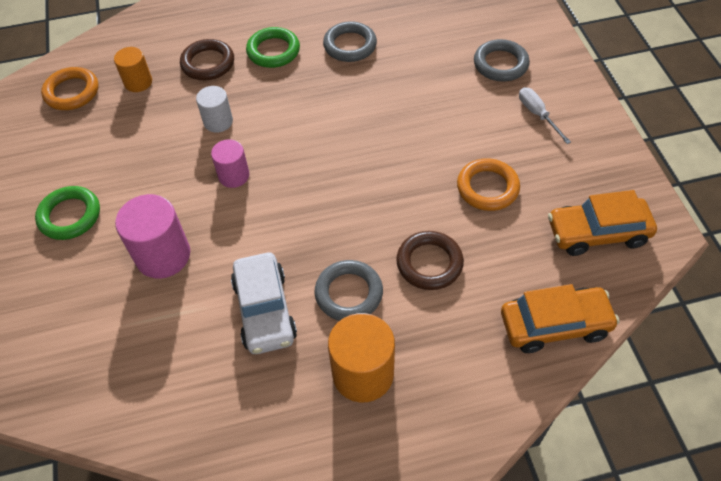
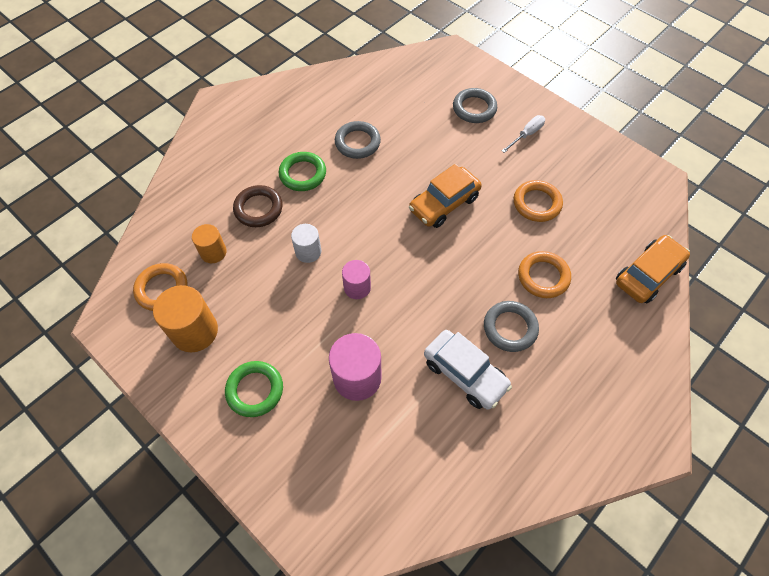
camera: 35 degrees left, 5 degrees up
orange cylinder [328,313,395,402] -> orange cylinder moved to [153,285,218,352]
brown ring [396,231,464,290] -> orange ring [518,251,571,298]
white screwdriver [519,87,571,144] -> white screwdriver turned 105 degrees clockwise [502,115,545,153]
orange car [548,190,657,256] -> orange car moved to [409,164,482,228]

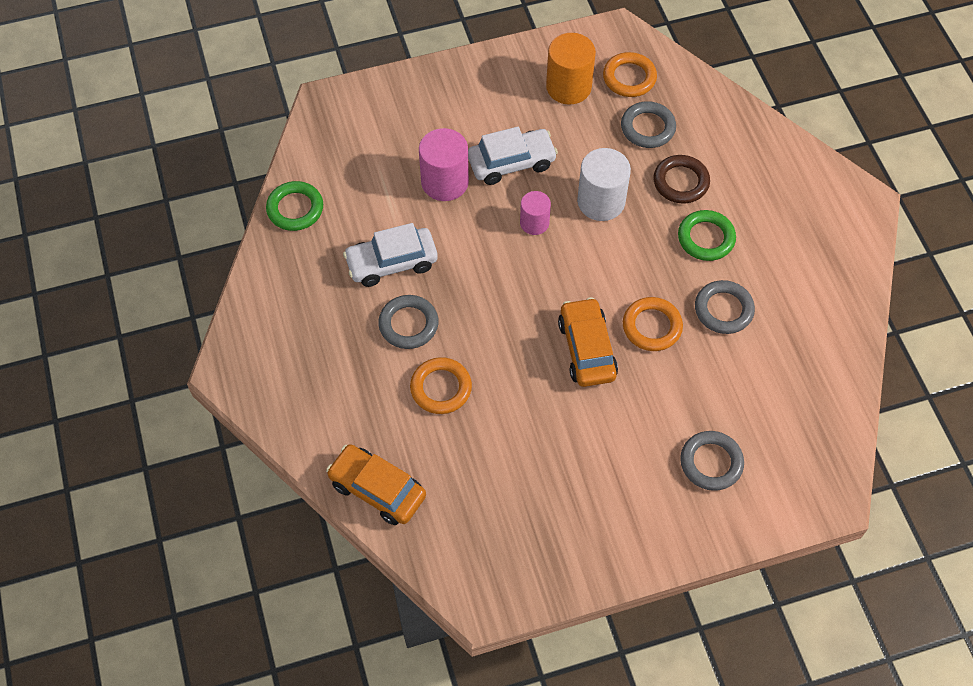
camera: 120 degrees right, 0 degrees up
orange cylinder [192,224,227,263] -> grey ring [621,101,676,148]
green ring [225,361,283,417] -> green ring moved to [266,181,323,231]
white cylinder [291,224,321,263] -> white cylinder [577,148,631,221], size x1.65
white screwdriver [502,115,545,153] -> none
orange ring [514,180,563,222] -> orange ring moved to [623,297,683,351]
orange car [616,235,690,303] -> orange car turned 135 degrees clockwise [326,444,426,525]
none -> white car [468,127,558,185]

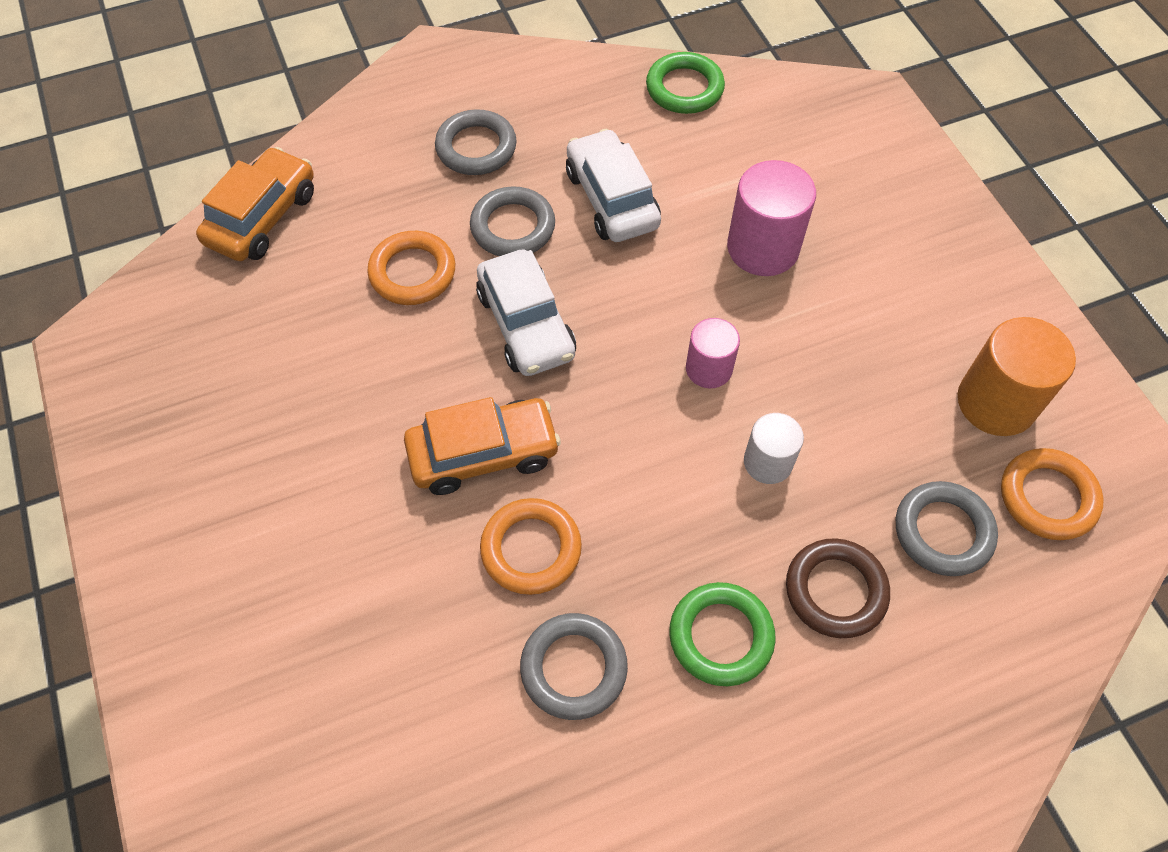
camera: 85 degrees right, 0 degrees up
white car [468,127,558,185] -> white car moved to [476,249,576,376]
white cylinder [577,148,631,221] -> white cylinder [744,413,804,484], size x0.61
grey ring [680,431,744,491] -> grey ring moved to [435,109,517,175]

